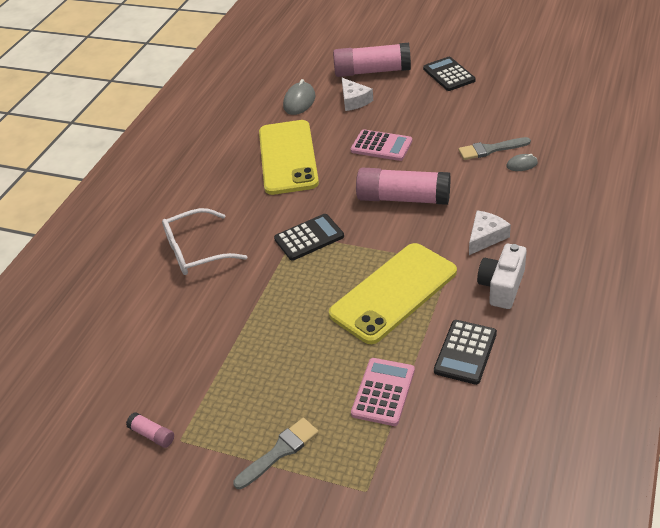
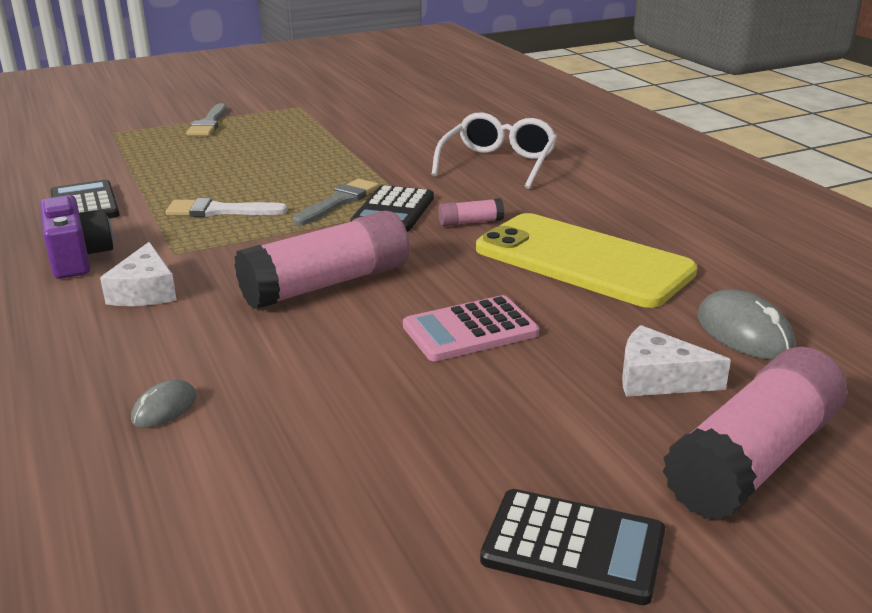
camera: 130 degrees right, 15 degrees down
pink glue stick [126,412,174,448] -> pink glue stick moved to [438,198,504,226]
yellow phone [329,243,457,344] -> white brush [166,198,288,217]
pink calculator [351,358,415,426] -> none
grey brush [458,137,531,160] -> grey brush moved to [292,179,379,226]
white camera [477,244,527,309] -> purple camera [40,195,113,279]

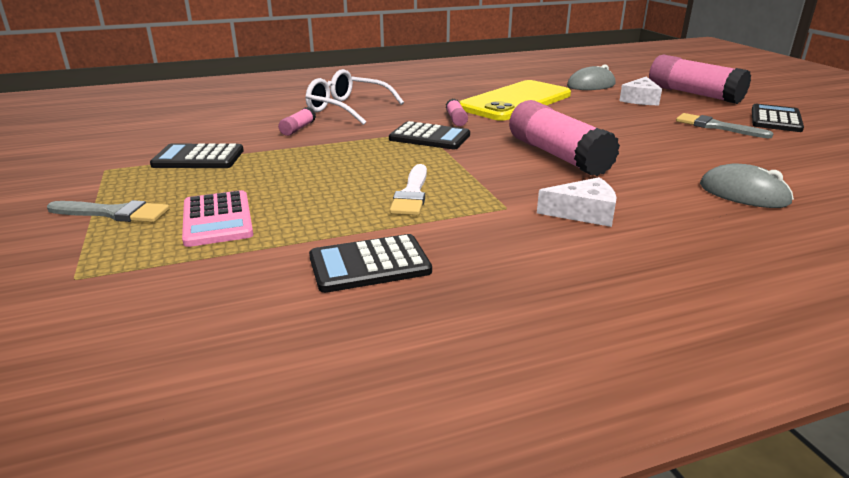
camera: 85 degrees left, 0 degrees up
purple camera [40,195,113,279] -> none
grey mouse [131,380,197,428] -> grey mouse [700,164,794,208], size x1.72
grey brush [292,179,379,226] -> grey brush moved to [676,113,774,138]
pink calculator [403,295,539,361] -> pink calculator moved to [182,190,253,247]
none -> black calculator [150,143,244,168]
none -> pink glue stick [278,107,316,136]

